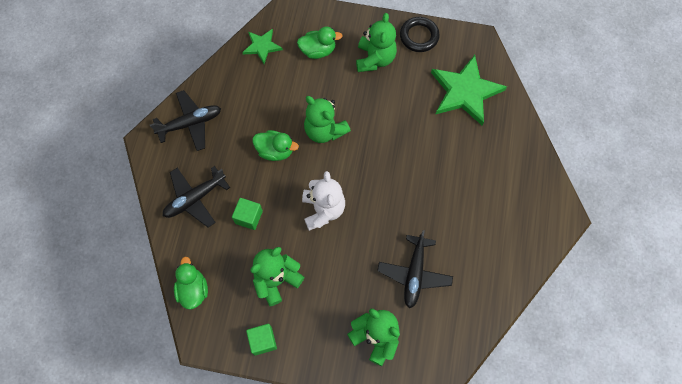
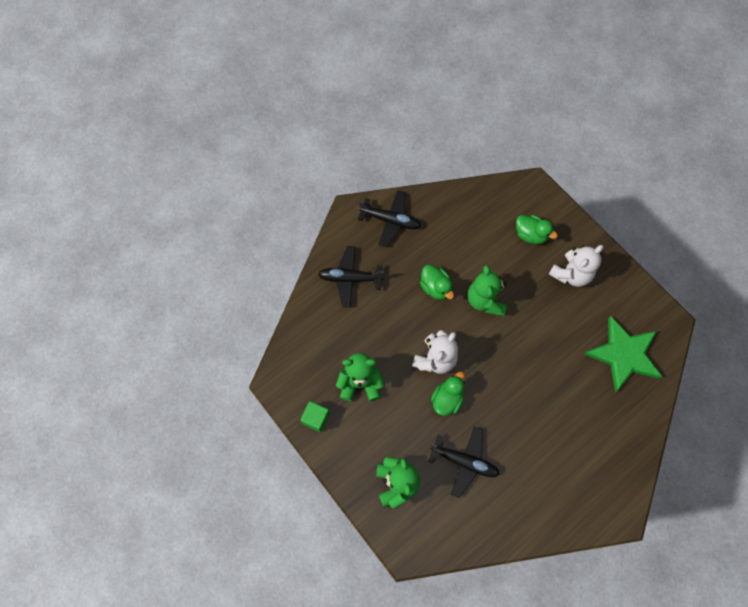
camera: 40 degrees right, 0 degrees up
green duck [174,257,208,309] -> green duck moved to [431,372,465,416]
green cube [232,198,263,230] -> none
green star [242,29,283,64] -> none
green teddy bear [356,13,397,72] -> white teddy bear [548,245,603,287]
black plane [377,230,453,308] -> black plane turned 120 degrees counterclockwise [428,426,499,498]
black ring [400,17,440,52] -> none

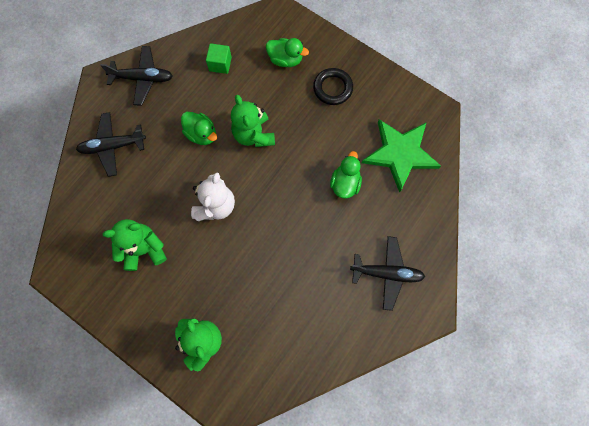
camera: 15 degrees left, 5 degrees up
green cube [300,401,330,432] -> green cube moved to [206,43,232,74]
black plane [428,426,499,498] -> black plane moved to [350,236,425,311]
green duck [431,372,465,416] -> green duck moved to [330,151,362,199]
white teddy bear [548,245,603,287] -> black ring [313,68,353,105]

